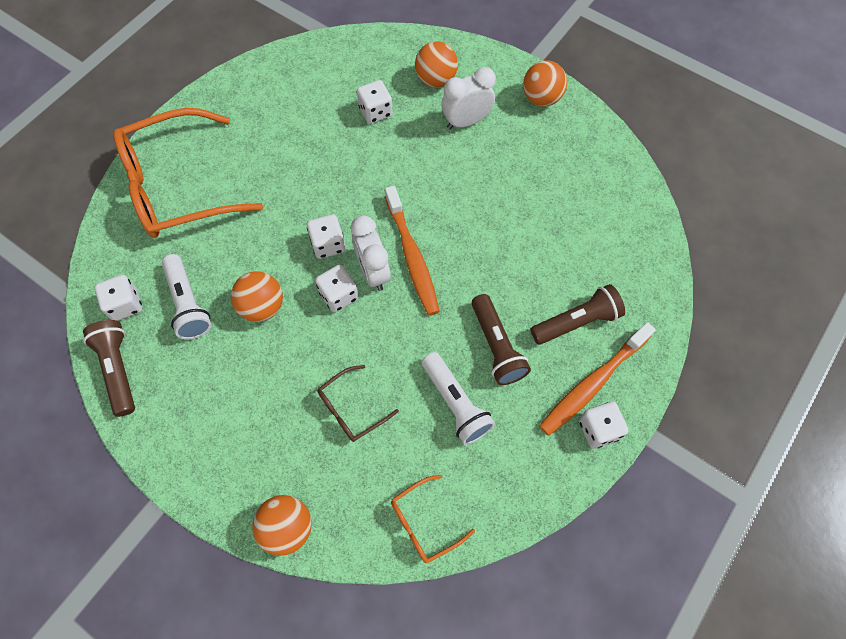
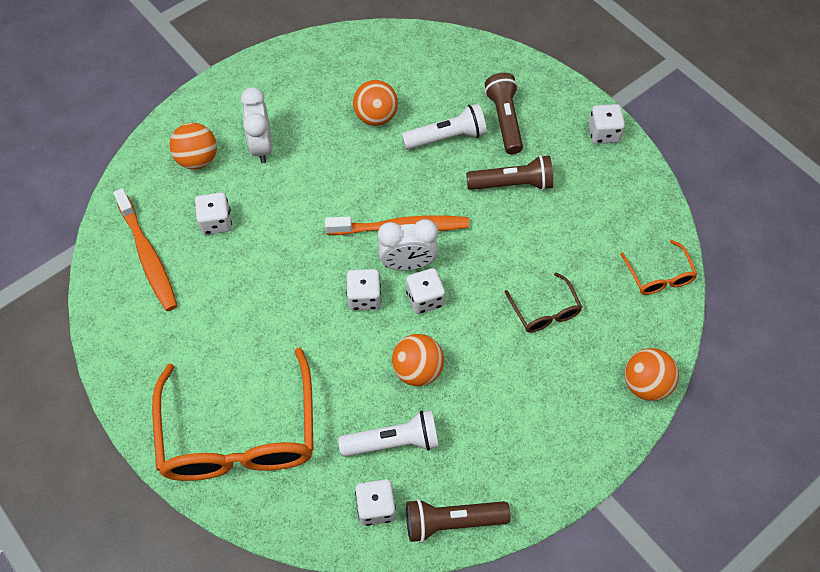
camera: 75 degrees left, 5 degrees down
white flashlight [422,352,495,445] -> white flashlight moved to [401,104,487,150]
orange ball [523,60,567,106] -> orange ball moved to [353,80,398,126]
orange toothbrush [539,322,656,436] -> orange toothbrush moved to [113,188,178,311]

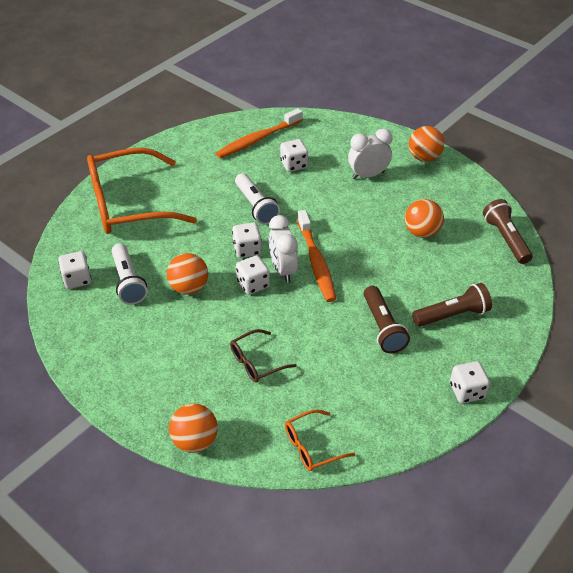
camera: 80 degrees right, 15 degrees down
orange ball [169,123,217,170] -> orange ball moved to [409,126,444,162]
white flashlight [401,104,487,150] -> white flashlight moved to [235,173,280,225]
brown flashlight [406,499,511,542] -> brown flashlight moved to [483,199,533,264]

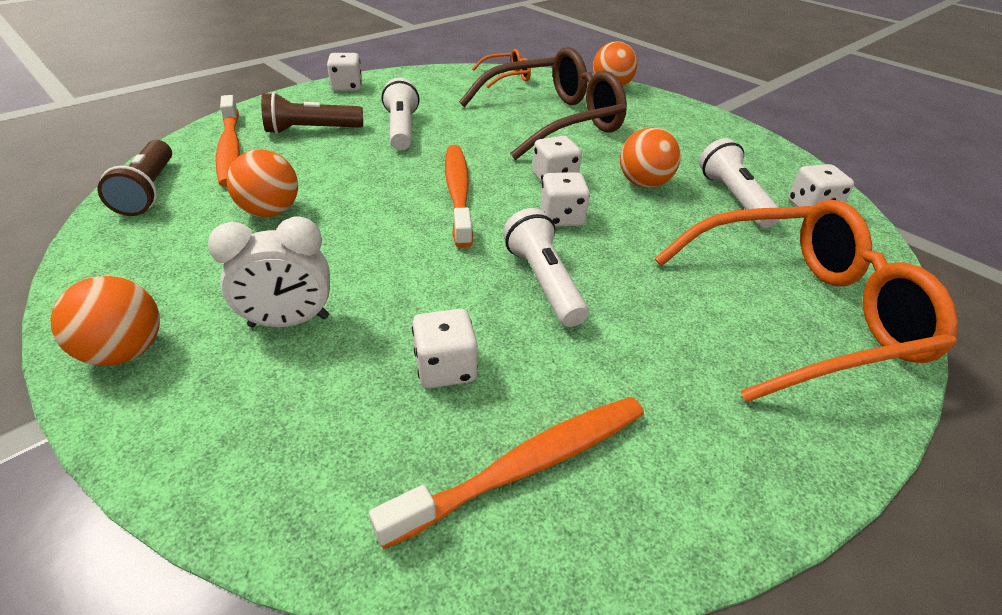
camera: 175 degrees left, 5 degrees down
brown glasses [230,329,297,383] -> brown glasses [459,47,627,160], size x2.25
white clock [269,215,298,283] -> none
brown flashlight [364,286,410,353] -> white flashlight [382,78,420,151]
none -> orange toothbrush [216,95,240,187]

